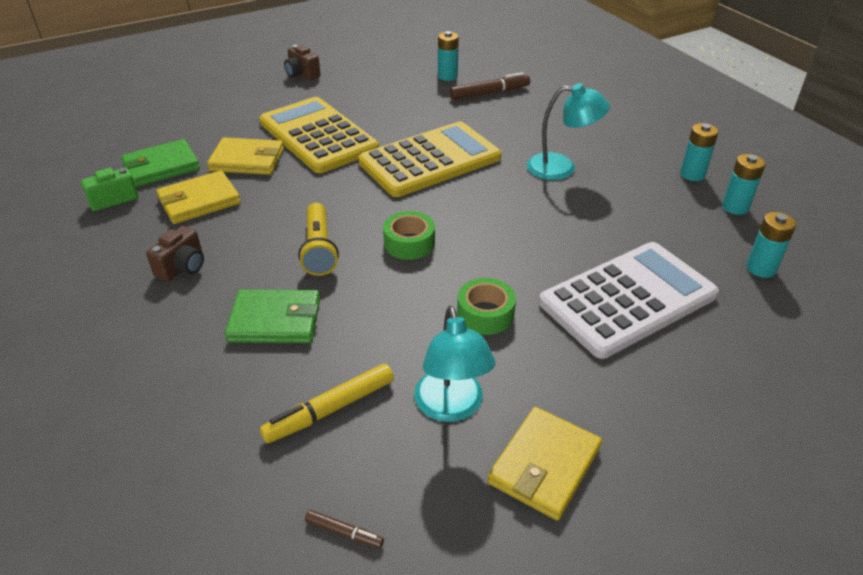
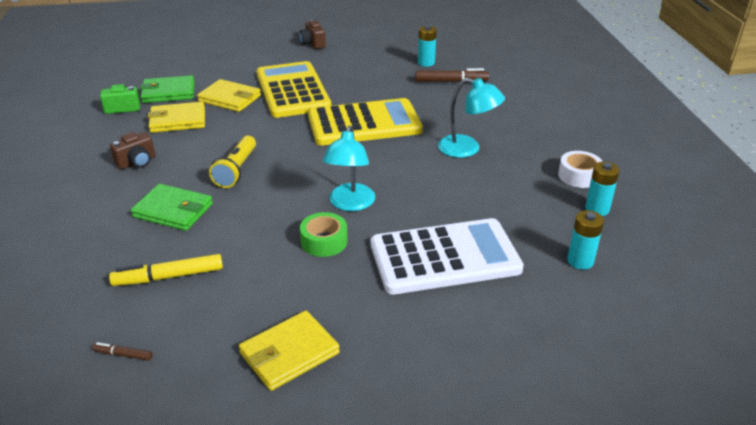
camera: 20 degrees right, 5 degrees down
brown marker [305,510,384,548] -> brown marker turned 150 degrees clockwise [92,342,153,361]
green tape [383,211,435,260] -> none
turquoise lamp [414,306,496,422] -> turquoise lamp moved to [322,126,375,211]
turquoise battery [680,123,719,181] -> white tape [558,151,603,188]

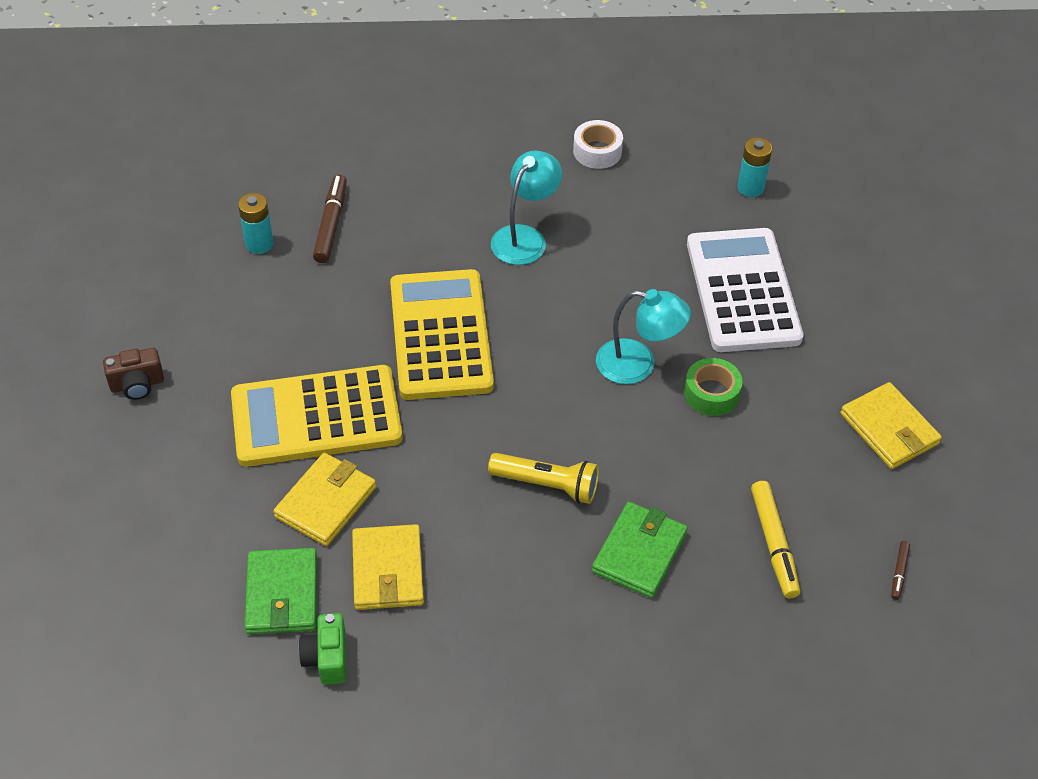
camera: 85 degrees left, 15 degrees up
brown camera [110,132,155,169] -> none
turquoise battery [585,162,619,216] -> none

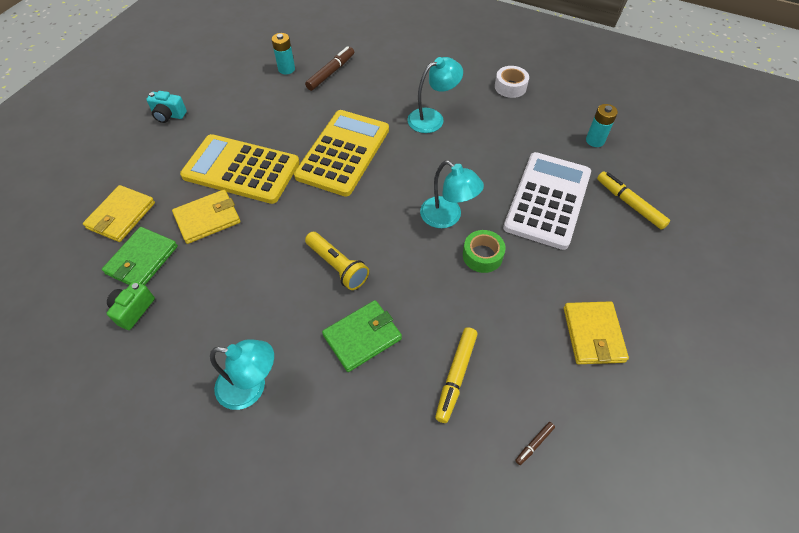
camera: 30 degrees right, 5 degrees up
brown camera [103,348,164,400] -> turquoise camera [146,91,187,123]
yellow wallet [352,524,424,610] -> yellow wallet moved to [83,185,155,242]
none -> turquoise lamp [210,339,274,410]
none -> yellow marker [597,171,670,230]

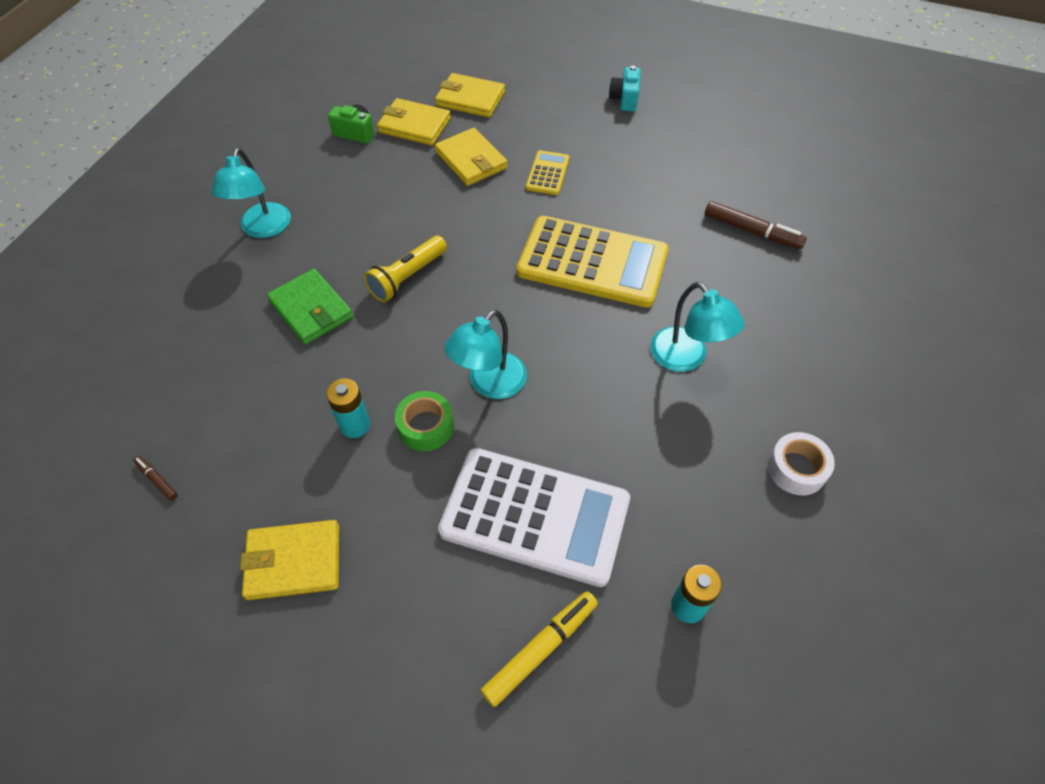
camera: 85 degrees right, 0 degrees up
green wallet [102,227,178,285] -> yellow wallet [377,98,451,146]
yellow calculator [180,134,300,204] -> yellow calculator [526,150,570,195], size x0.45
turquoise battery [271,33,295,75] -> turquoise battery moved to [326,378,370,438]
yellow marker [435,327,478,423] -> none

